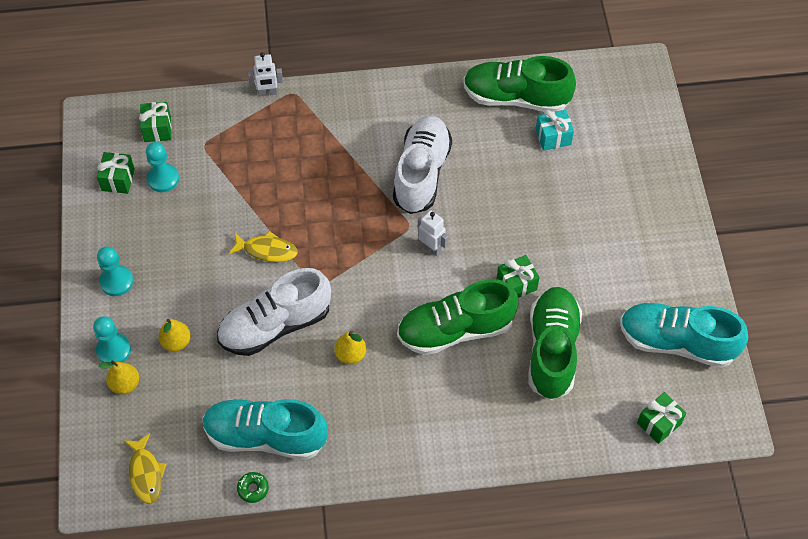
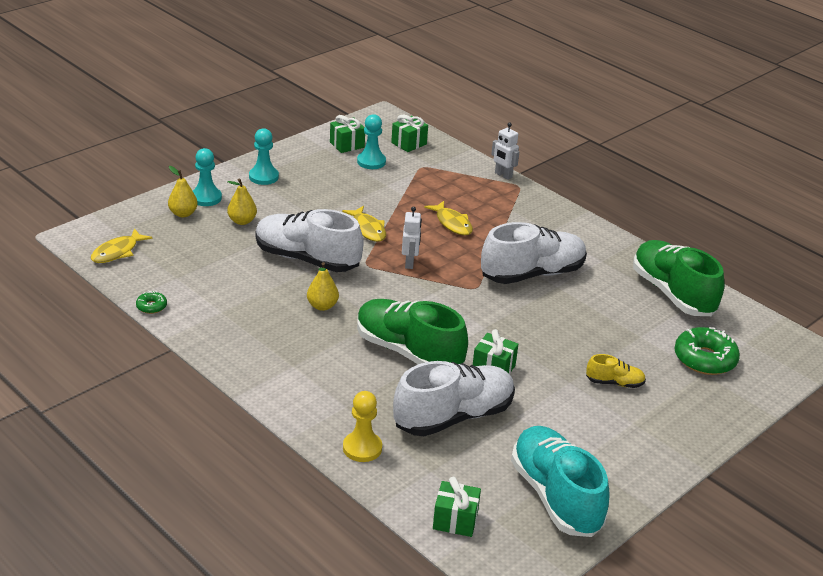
camera: 50 degrees right, 25 degrees down
turquoise shoe [203,399,328,460] -> none
white robot [418,210,449,256] -> white robot moved to [402,207,422,269]
green shoe [529,287,582,400] -> white shoe [393,361,515,436]
turquoise gift [536,110,574,151] -> none
none -> yellow pawn [343,391,382,462]
none -> yellow fish [424,201,473,235]
none -> yellow shoe [586,354,646,388]
none -> green donut [674,327,740,375]

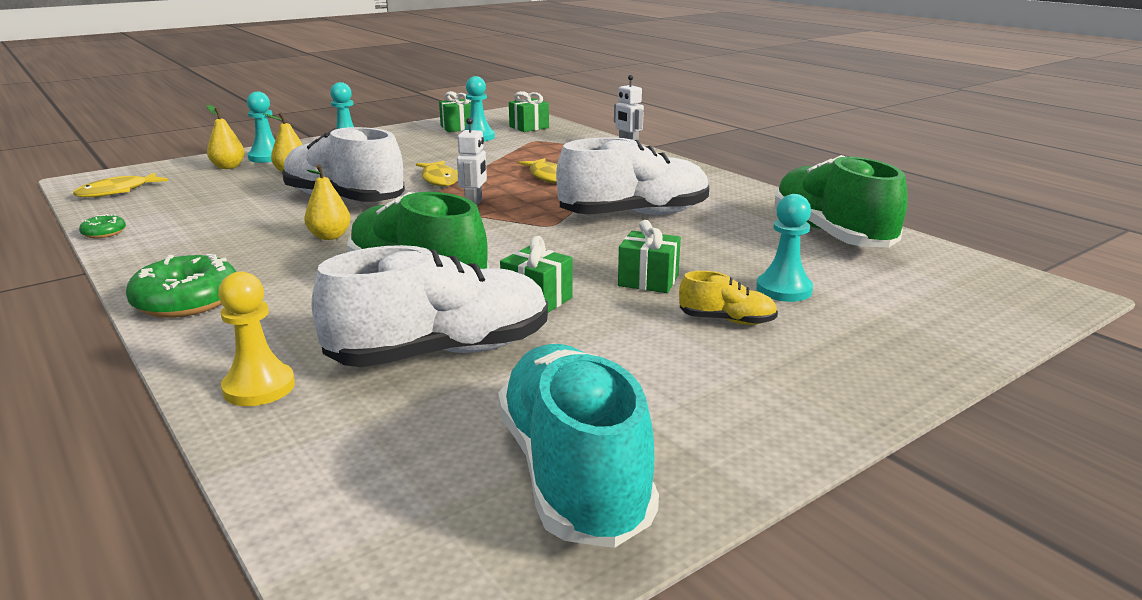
camera: 10 degrees right, 10 degrees down
green gift [433,477,481,537] -> green gift moved to [618,220,681,293]
green donut [674,327,740,375] -> green donut moved to [126,254,236,318]
none -> turquoise pawn [756,194,813,302]

